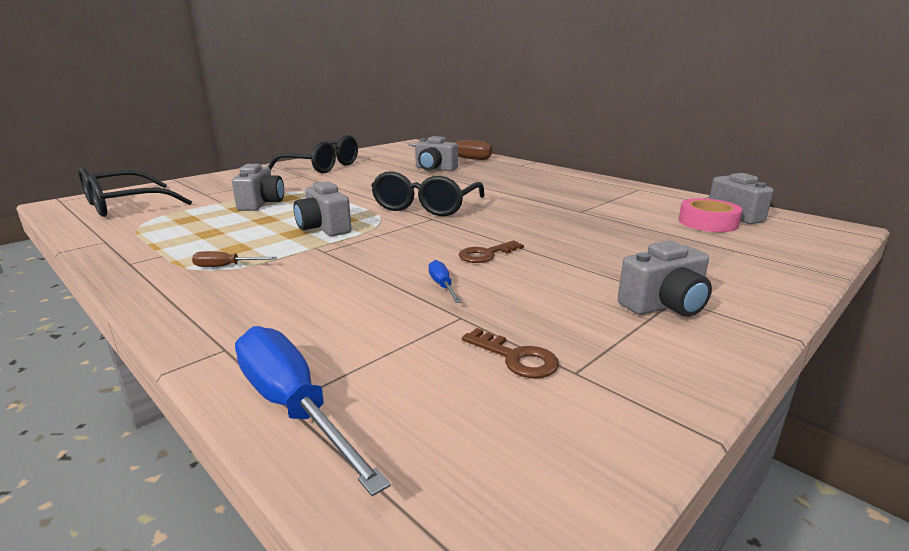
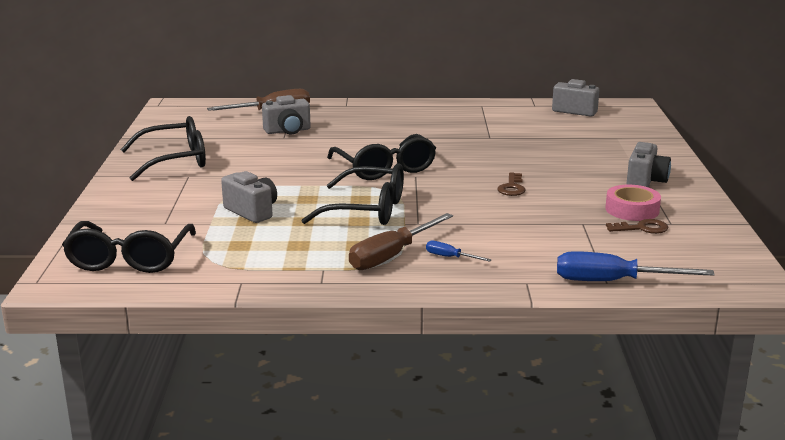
camera: 45 degrees left, 0 degrees up
brown screwdriver [192,251,277,267] -> brown screwdriver [349,213,453,270], size x2.09
grey camera [294,181,352,236] -> black glasses [301,163,404,225]
blue screwdriver [429,260,461,303] -> blue screwdriver moved to [426,241,492,262]
pink tape [679,198,742,232] -> pink tape moved to [605,185,661,221]

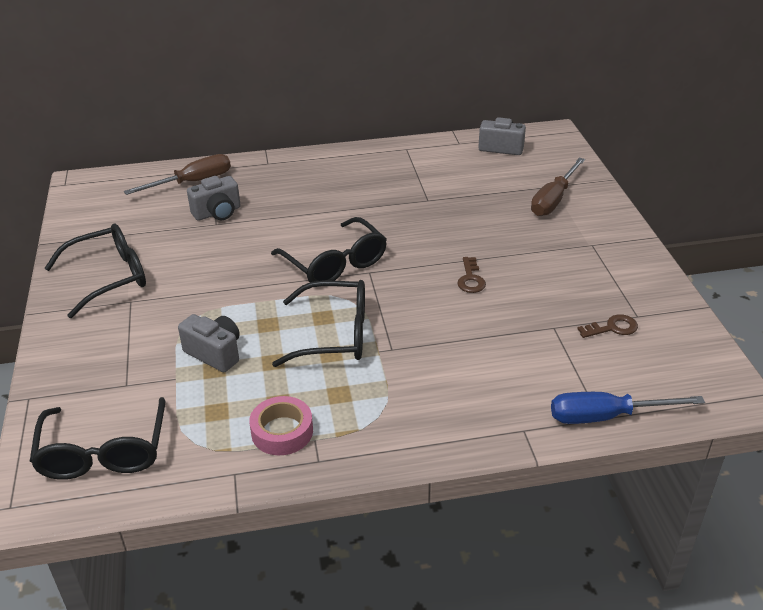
camera: 10 degrees left, 15 degrees up
brown screwdriver [349,213,453,270] -> brown screwdriver moved to [531,158,585,216]
blue screwdriver [426,241,492,262] -> none
pink tape [605,185,661,221] -> pink tape moved to [249,396,313,455]
grey camera [626,142,671,187] -> none

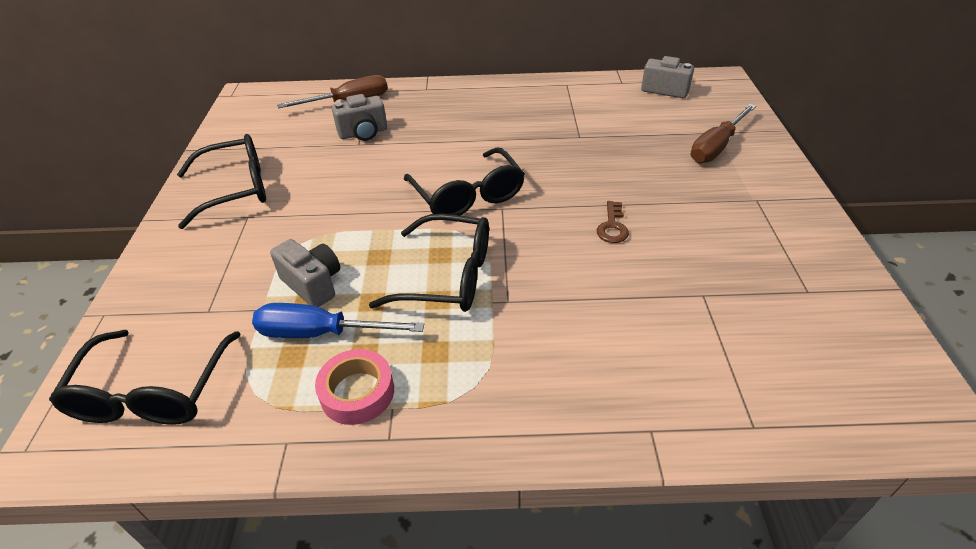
camera: 10 degrees right, 5 degrees up
blue screwdriver [551,392,705,424] -> blue screwdriver moved to [252,303,424,338]
brown key [577,314,638,338] -> none

